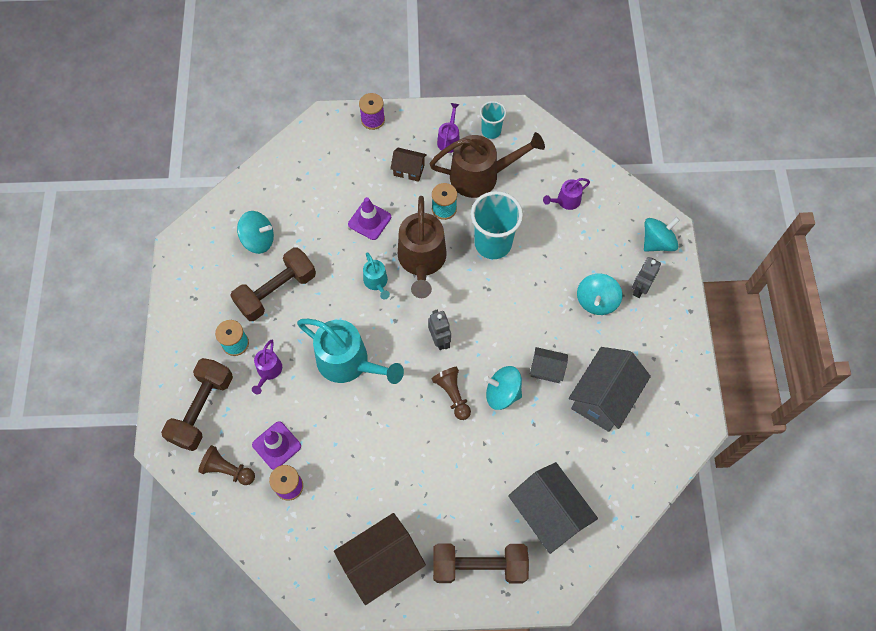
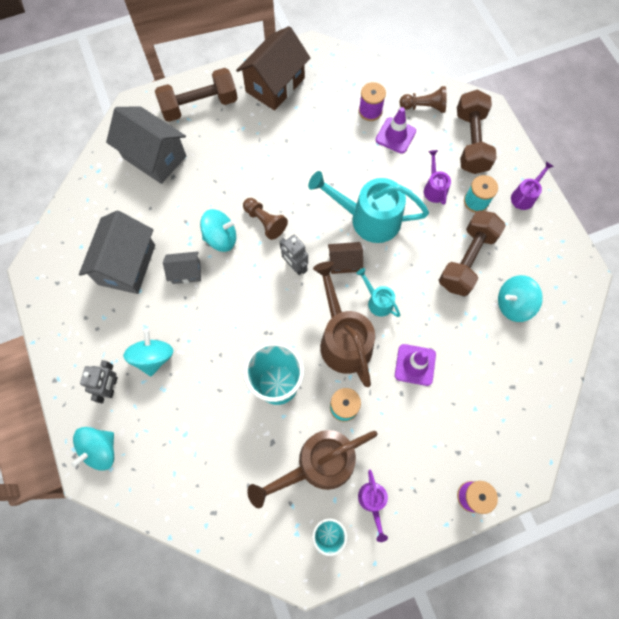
camera: 160 degrees right, 5 degrees up
brown house [390,148,427,182] -> brown house moved to [328,242,363,274]
purple watering can [543,178,590,210] -> purple watering can moved to [511,162,554,210]

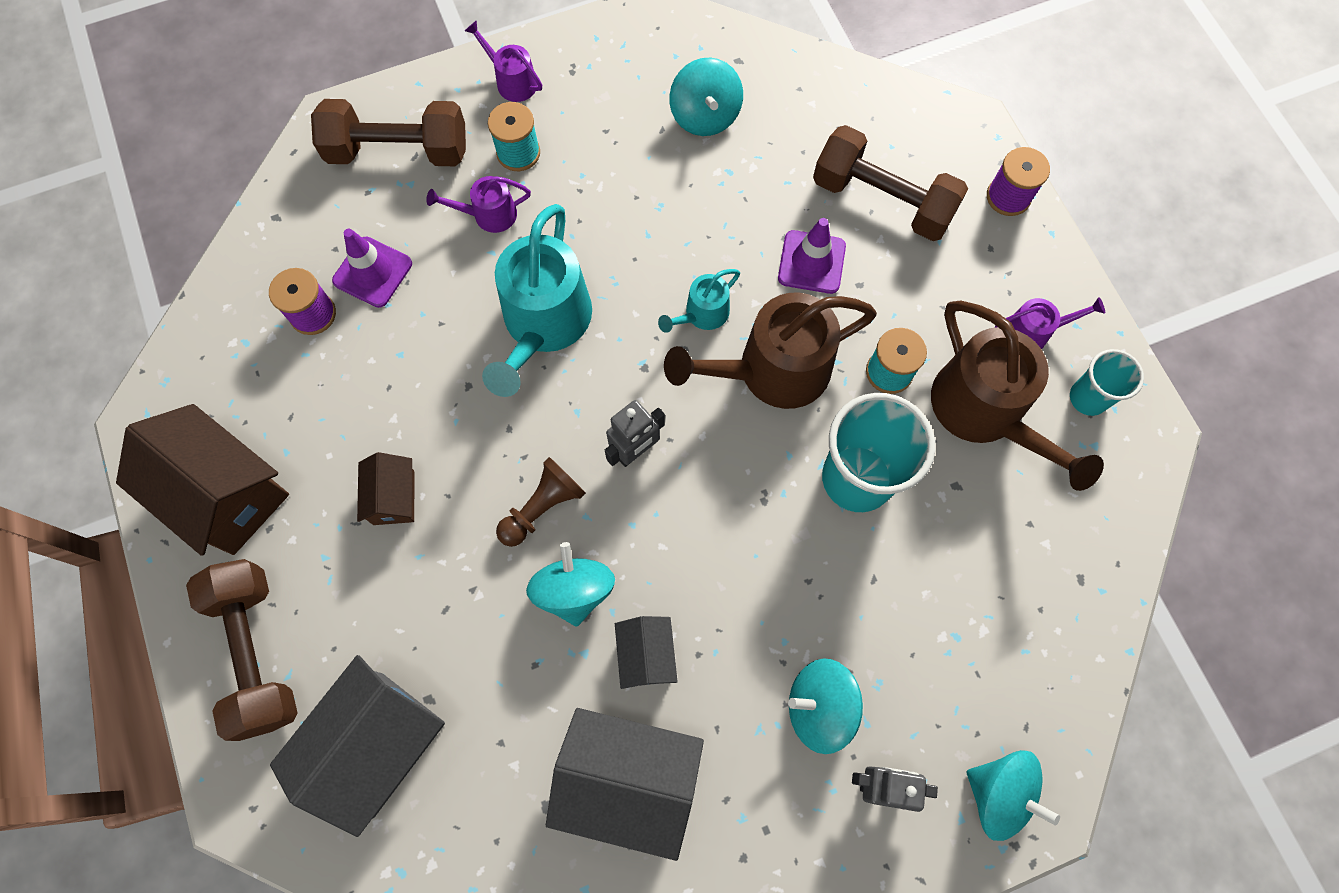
camera: 90 degrees left, 0 degrees up
brown house [328,242,363,274] -> brown house moved to [357,452,414,525]
brown pawn [399,86,446,113] -> none
brown dumbbell [439,210,506,296] -> brown dumbbell moved to [813,125,968,241]

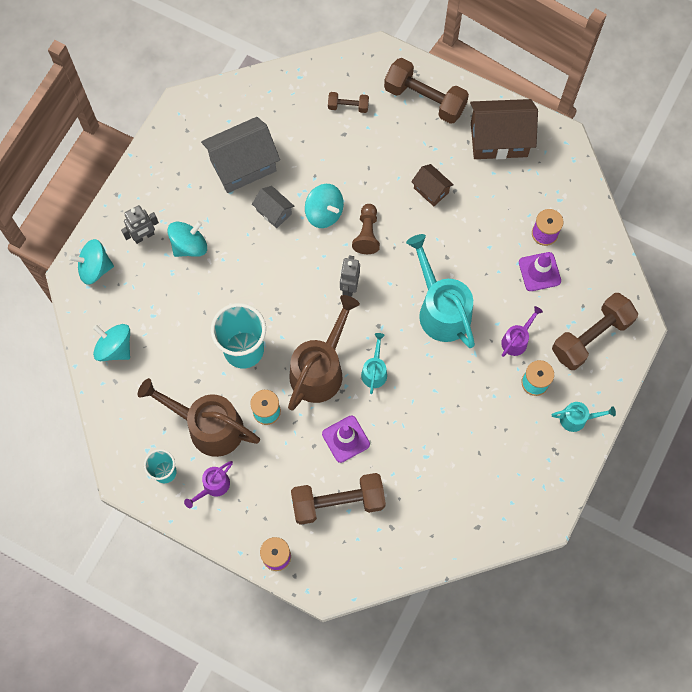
camera: 140 degrees right, 0 degrees up
grey house [270,655,445,837] -> brown dumbbell [328,92,369,113]
purple watering can [465,20,542,102] -> turquoise watering can [551,402,616,432]
turquoise spinning top [669,58,743,136] -> turquoise spinning top moved to [93,324,130,361]

